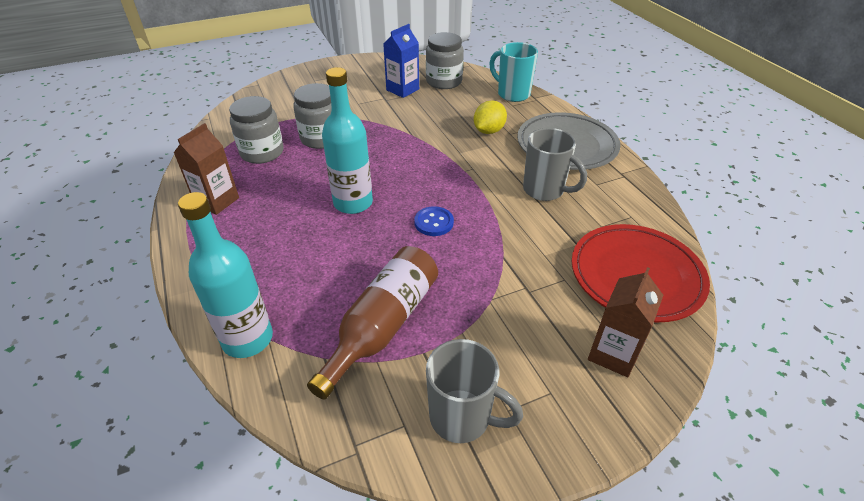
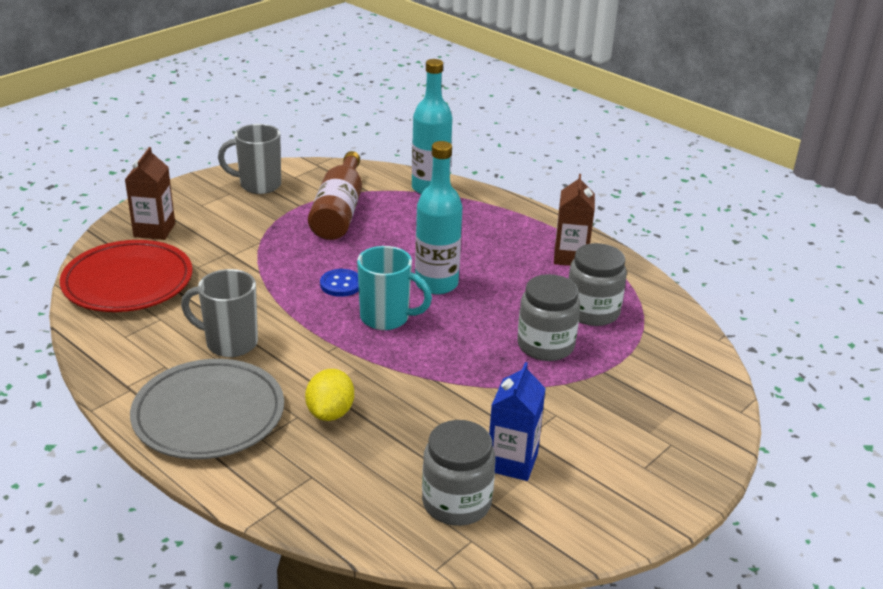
camera: 155 degrees right, 10 degrees down
turquoise mug [489,42,538,102] -> turquoise mug moved to [357,246,432,330]

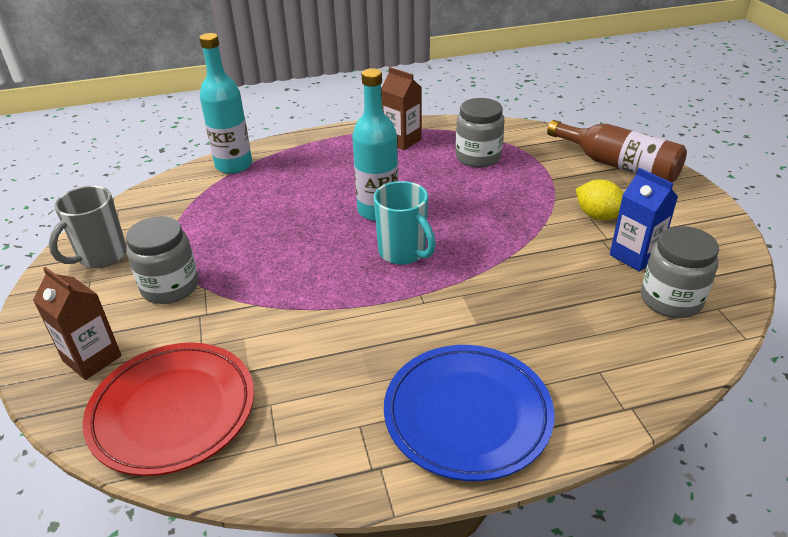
camera: 55 degrees left, 5 degrees up
grey plate [130,359,284,459] -> blue plate [384,345,554,481]
grey mug [181,269,258,357] -> none
yellow lemon [305,369,354,421] -> yellow lemon moved to [576,180,623,220]
brown bottle [308,151,362,240] -> brown bottle moved to [547,120,687,182]
blue button [320,269,359,297] -> none
turquoise mug [357,246,432,330] -> turquoise mug turned 90 degrees clockwise [373,181,436,265]
grey jar [517,274,580,361] -> grey jar moved to [126,216,199,304]

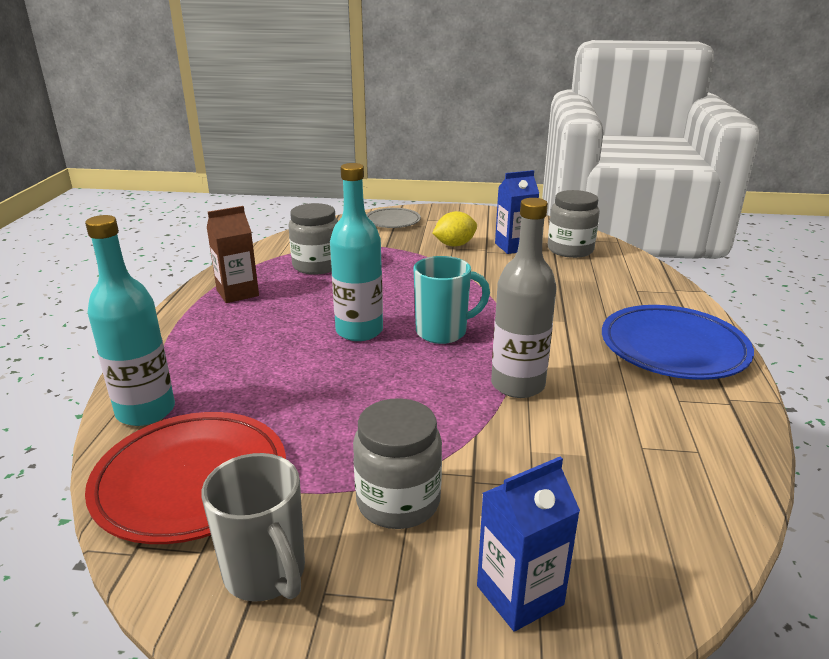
camera: 70 degrees left, 10 degrees down
brown carton [33,267,122,380] -> blue carton [477,456,580,632]
red plate [83,343,254,476] -> red plate moved to [85,412,286,544]
brown bottle [547,120,687,182] -> grey plate [366,208,421,228]
none -> grey bottle [491,198,557,398]

